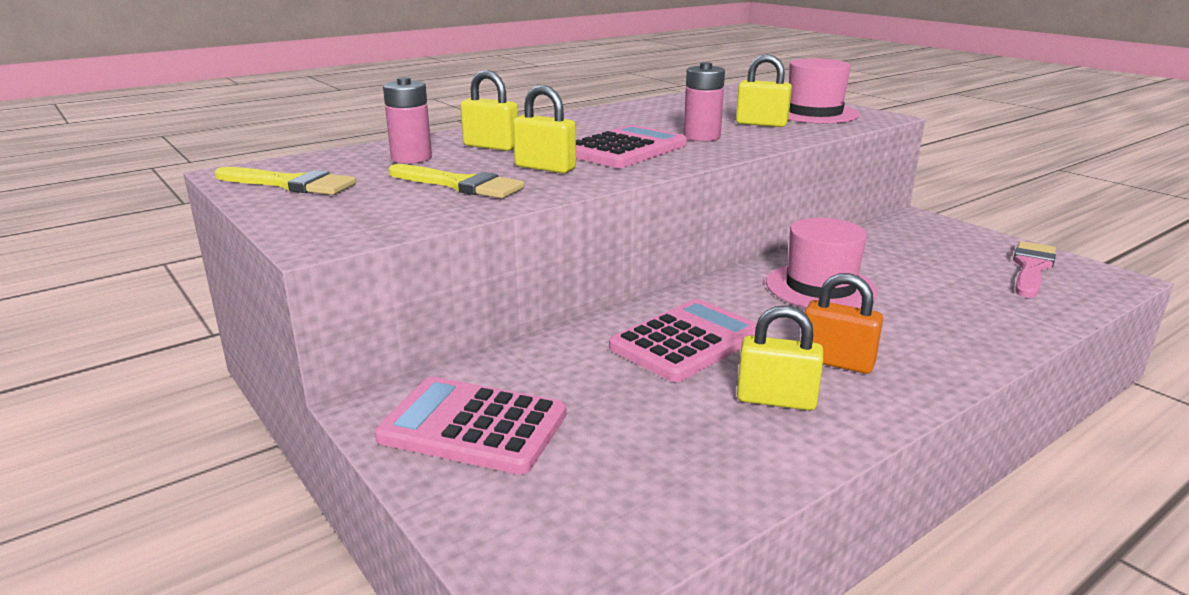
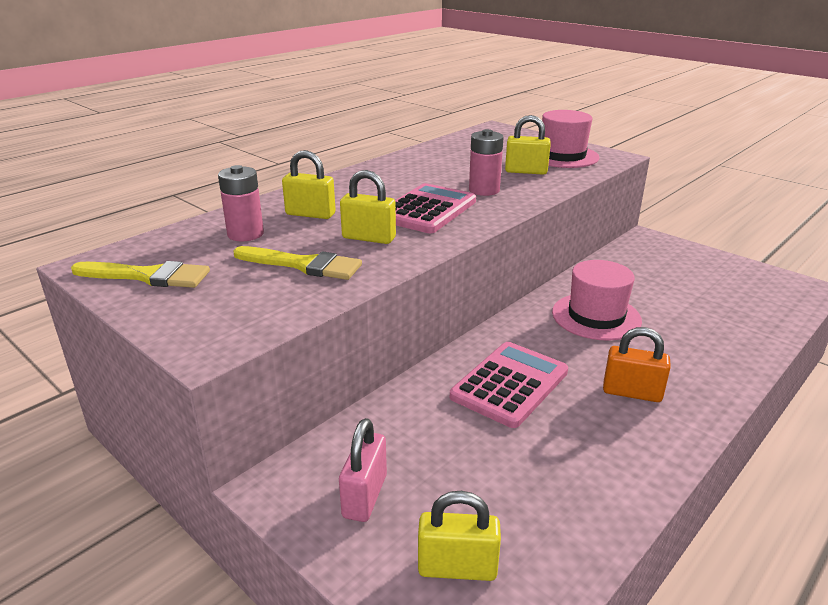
camera: 10 degrees left, 5 degrees up
pink calculator [375,377,566,475] -> pink padlock [339,418,387,522]
yellow padlock [737,305,824,410] -> yellow padlock moved to [418,491,501,581]
pink brush [1013,241,1056,298] -> none

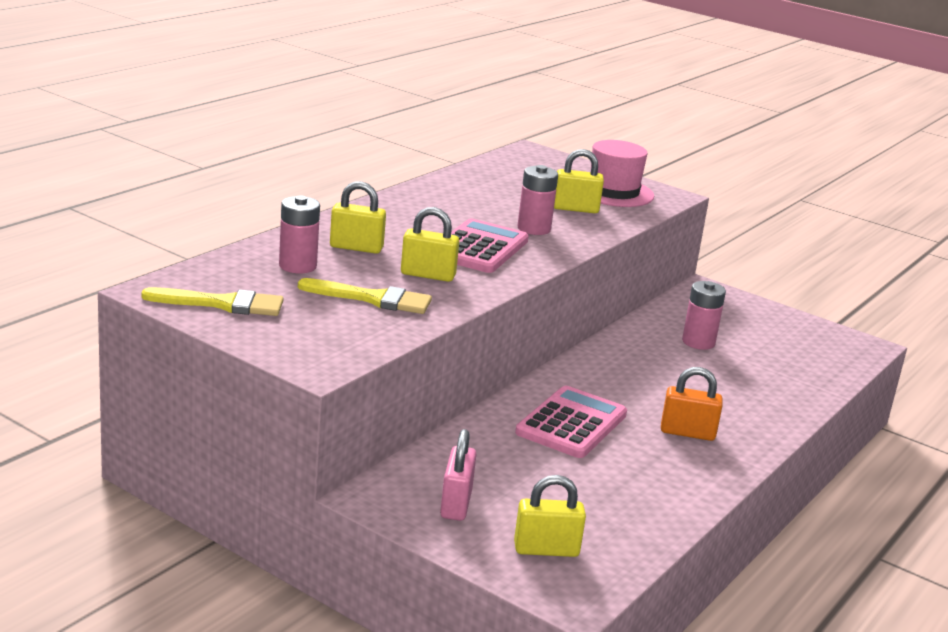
camera: 10 degrees left, 5 degrees down
pink hat [552,260,642,340] -> none
none -> pink battery [682,281,726,350]

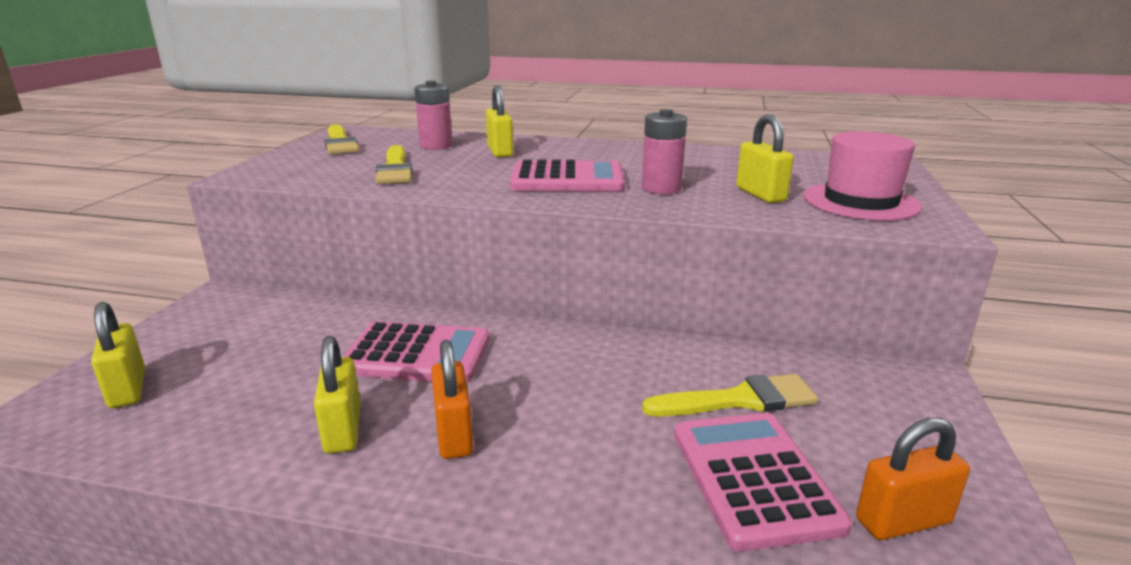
camera: 70 degrees right, 0 degrees up
yellow padlock [401,207,459,282] -> yellow padlock moved to [314,336,361,454]
pink padlock [440,429,476,521] -> none
pink battery [682,281,726,350] -> yellow brush [642,374,818,417]
none -> pink calculator [674,413,852,551]
none -> orange padlock [856,418,970,540]

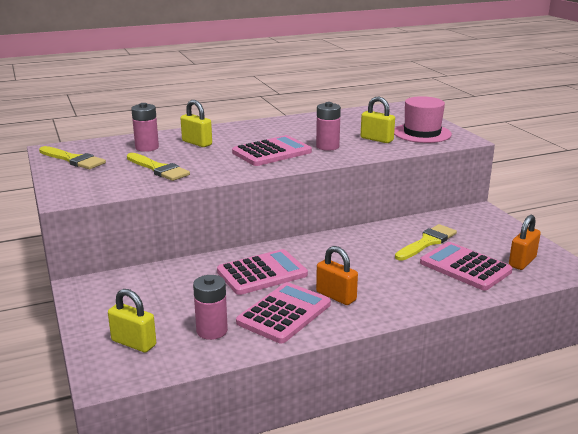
camera: 35 degrees left, 0 degrees up
yellow padlock [314,336,361,454] -> pink calculator [236,282,331,343]
none -> pink battery [193,275,228,340]

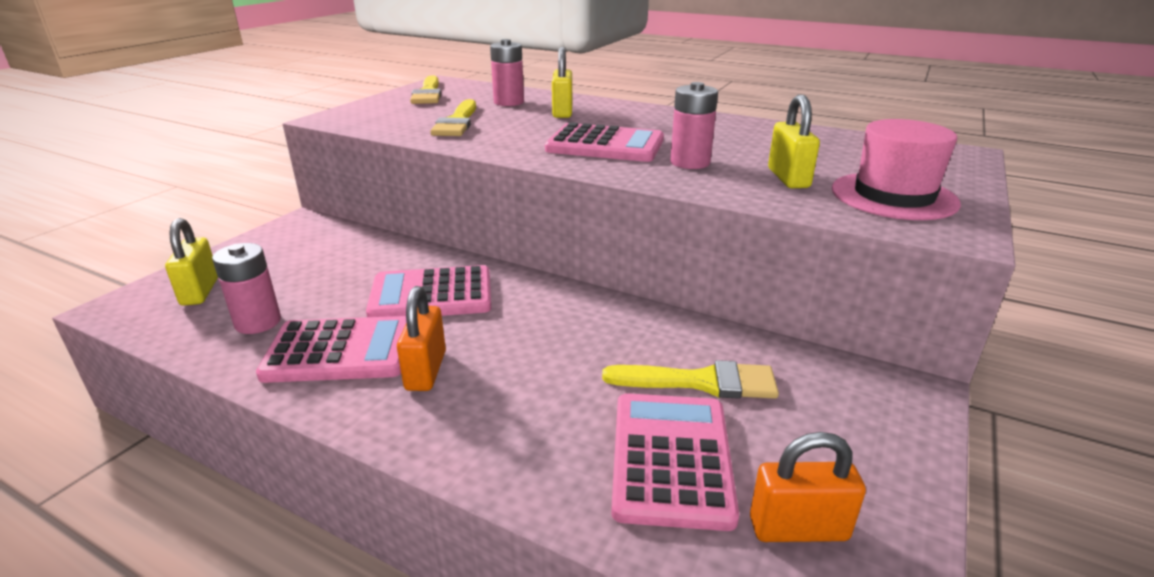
camera: 50 degrees right, 5 degrees up
pink calculator [217,249,308,295] -> pink calculator turned 150 degrees clockwise [366,265,491,317]

